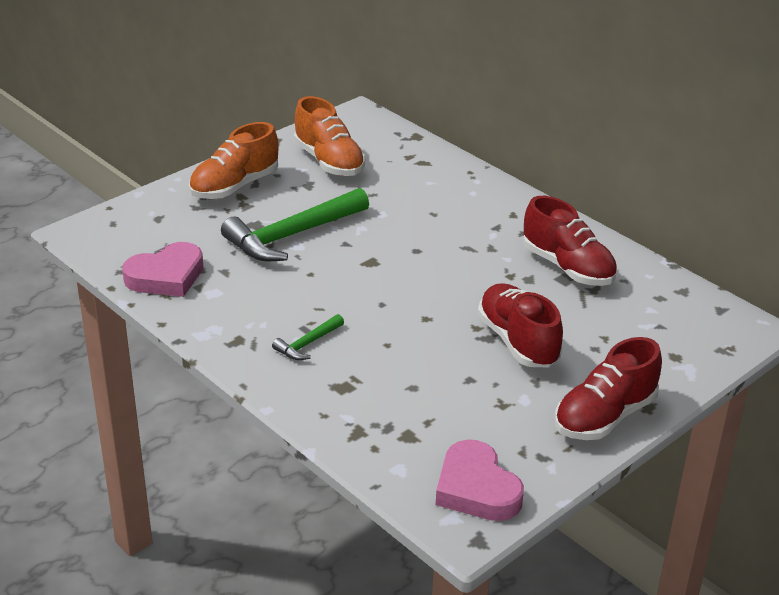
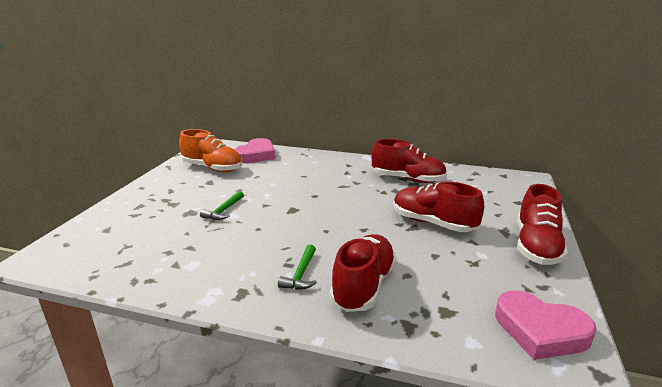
camera: 30 degrees left, 10 degrees down
pink heart [122,242,203,297] -> pink heart moved to [234,138,275,163]
orange shoe [189,122,278,199] -> none
green hammer [221,188,369,261] -> green hammer [200,191,244,220], size x0.47
none -> red shoe [330,234,397,312]

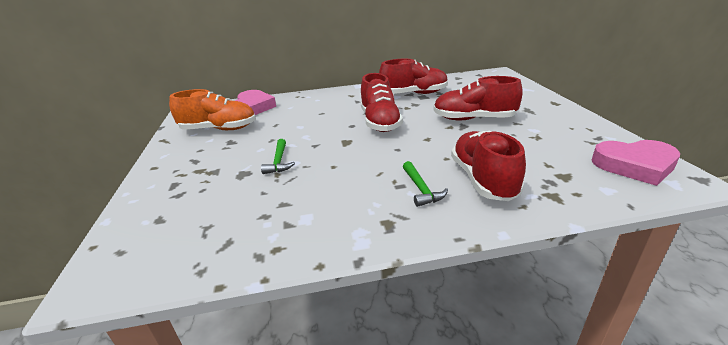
camera: 25 degrees left, 5 degrees up
red shoe [517,184,568,265] -> red shoe moved to [360,73,403,132]

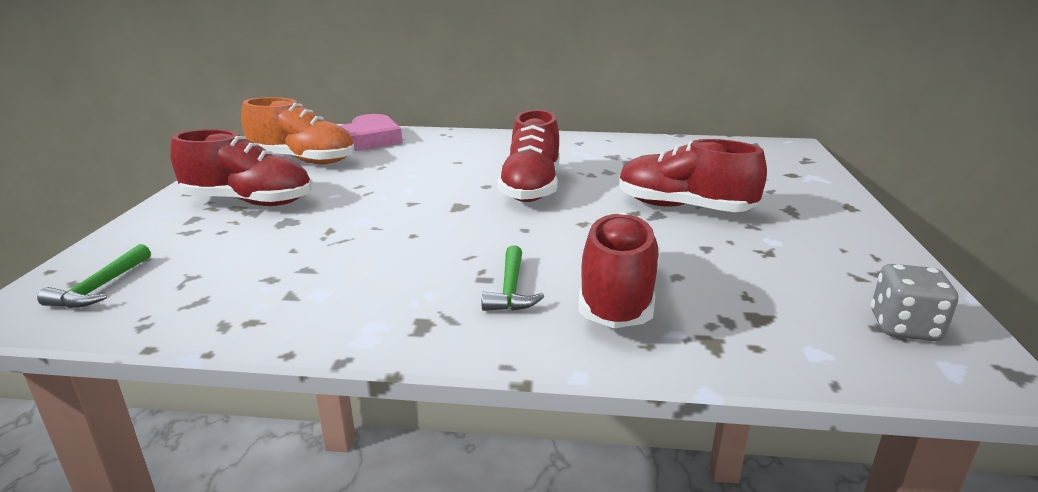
camera: 15 degrees right, 5 degrees down
green hammer [261,139,295,174] -> green hammer moved to [37,244,151,308]
red shoe [379,59,448,94] -> red shoe moved to [170,129,312,206]
pink heart [591,140,680,186] -> grey dice [871,264,958,341]

